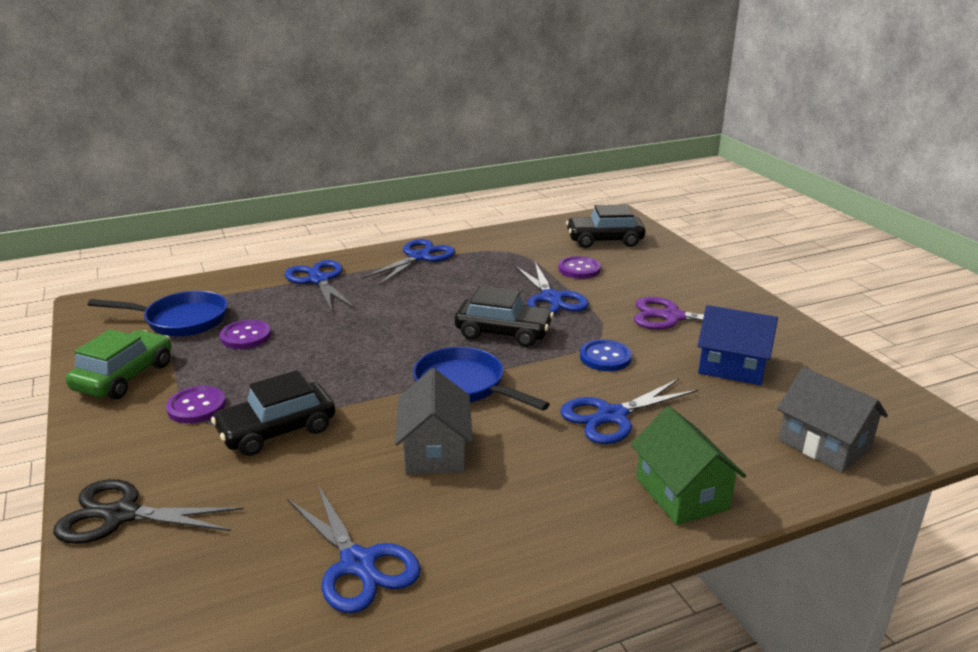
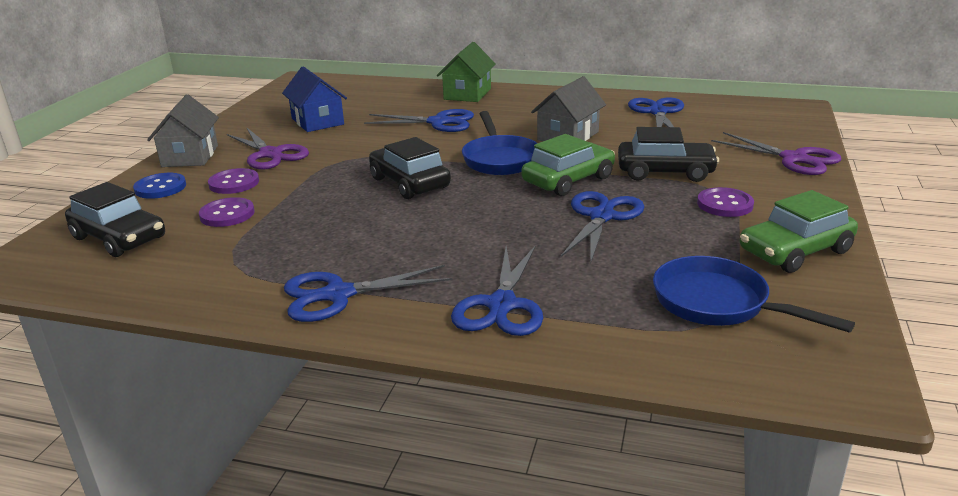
camera: 140 degrees left, 0 degrees up
black scissors [53,479,244,544] -> purple scissors [711,132,842,175]
purple button [220,320,271,349] -> purple button moved to [208,168,259,194]
blue scissors [515,262,589,314] -> blue scissors moved to [561,191,644,262]
blue button [580,340,632,371] -> blue button moved to [133,173,186,199]
grey house [777,367,888,473] -> grey house moved to [147,94,219,167]
none -> green car [521,134,615,196]

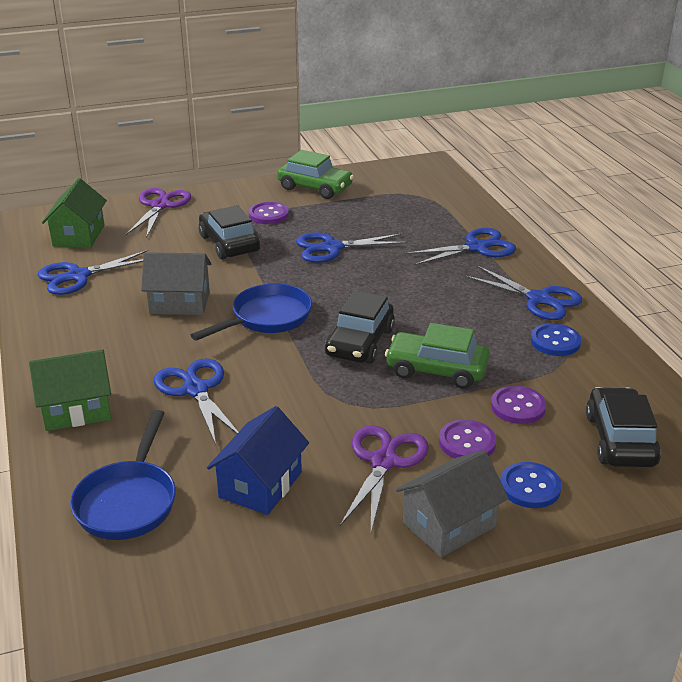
camera: 125 degrees left, 5 degrees up
green car [521,134,615,196] -> green car moved to [385,323,490,389]
blue pan [653,256,855,333] -> blue pan moved to [70,410,176,540]
none -> green house [42,178,107,248]
none -> blue button [531,323,581,356]

